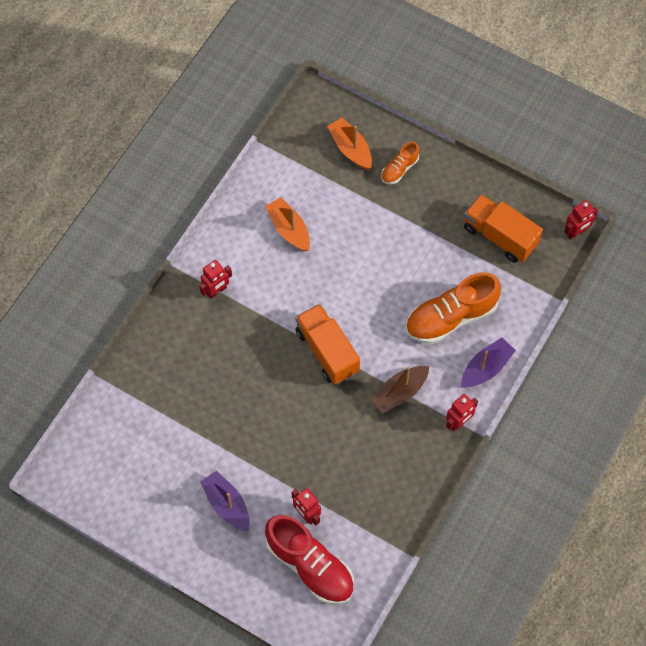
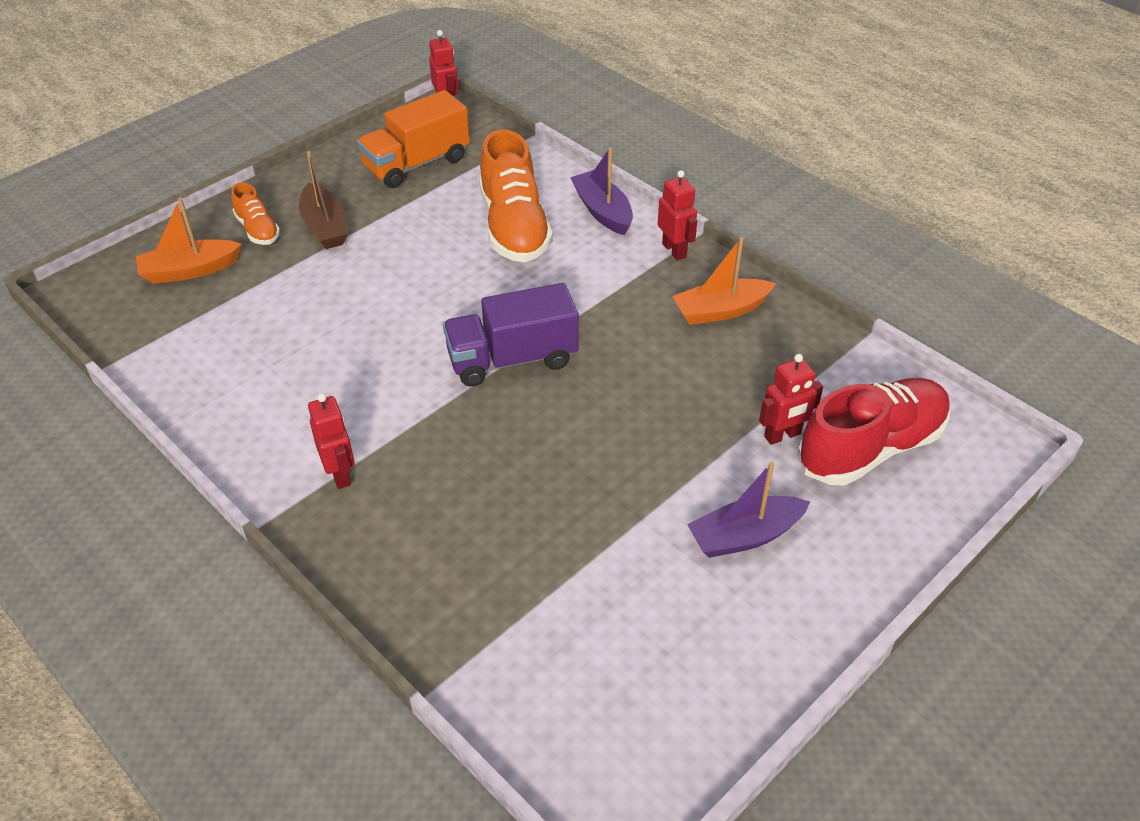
camera: 75 degrees left, 20 degrees down
orange boat [265,197,310,251] -> orange boat moved to [672,237,776,325]
orange truck [295,304,360,385] -> purple truck [443,283,579,387]
brown boat [370,366,429,414] -> brown boat moved to [299,151,348,249]

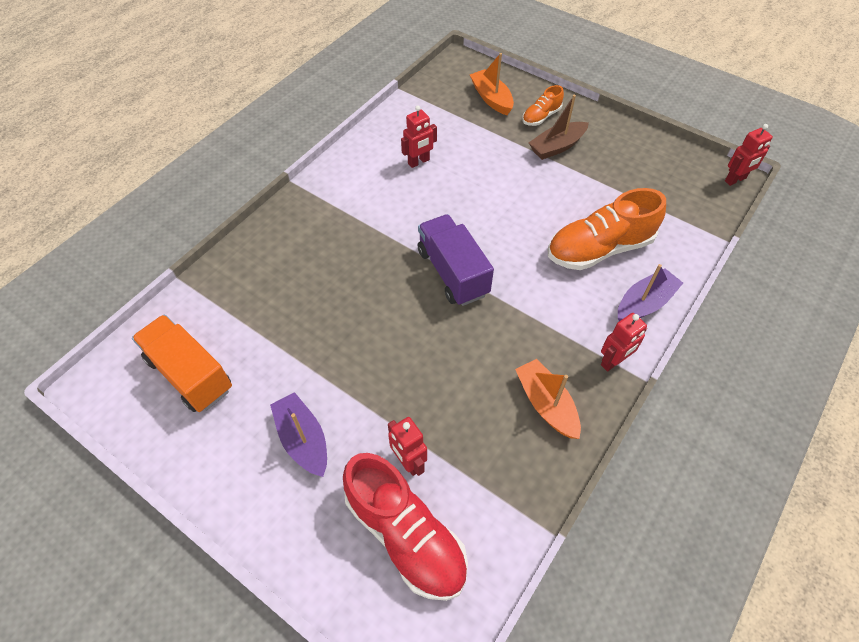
camera: 80 degrees right, 10 degrees up
red robot [308,393,355,489] -> red robot moved to [401,106,437,168]
orange truck [357,90,470,188] -> orange truck moved to [132,315,232,412]

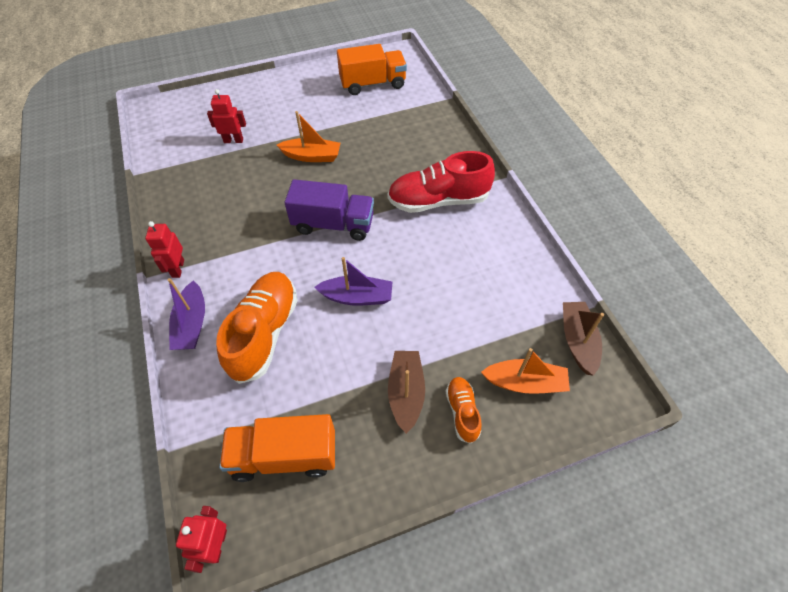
camera: 125 degrees right, 0 degrees up
purple boat [270,392,327,477] -> purple boat moved to [314,257,393,306]
red shoe [343,453,468,601] -> red shoe moved to [388,151,495,213]
red robot [401,106,437,168] -> none
orange boat [515,359,581,439] -> orange boat moved to [277,111,341,162]
none -> orange truck [219,414,335,482]
none -> brown boat [563,302,604,376]

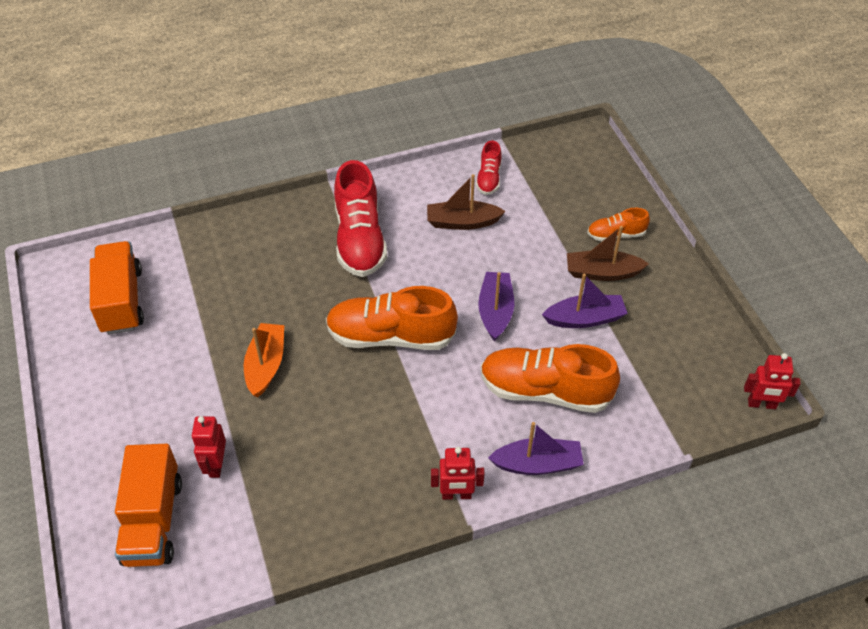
camera: 90 degrees left, 5 degrees down
orange truck [219,414,335,482] -> orange truck moved to [115,444,182,567]
purple truck [284,179,374,241] -> orange shoe [326,286,458,350]
orange boat [481,348,570,394] -> none
brown boat [563,302,604,376] -> brown boat moved to [427,174,506,230]
none -> red shoe [476,141,502,195]
none -> purple boat [542,274,628,328]

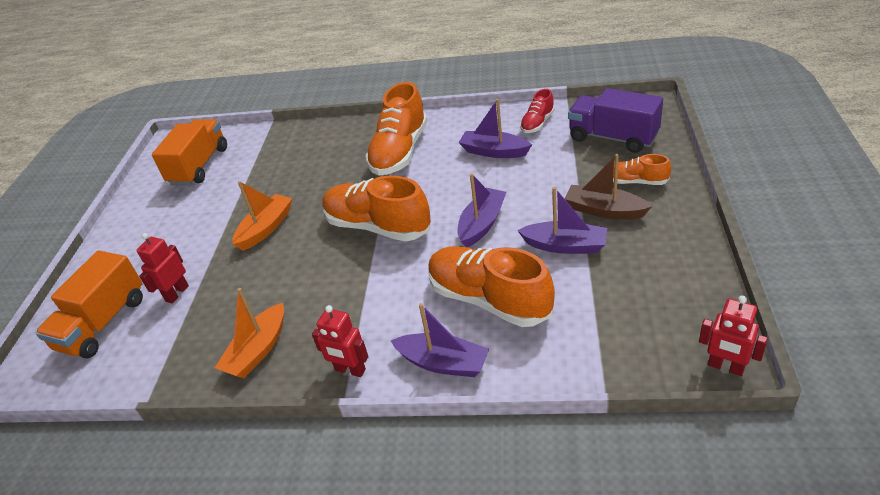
camera: 30 degrees right, 10 degrees down
red shoe [334,160,387,277] -> orange shoe [366,82,428,176]
brown boat [427,174,506,230] -> purple boat [458,99,532,158]
none -> orange boat [215,288,284,378]
none -> purple truck [568,88,663,153]

